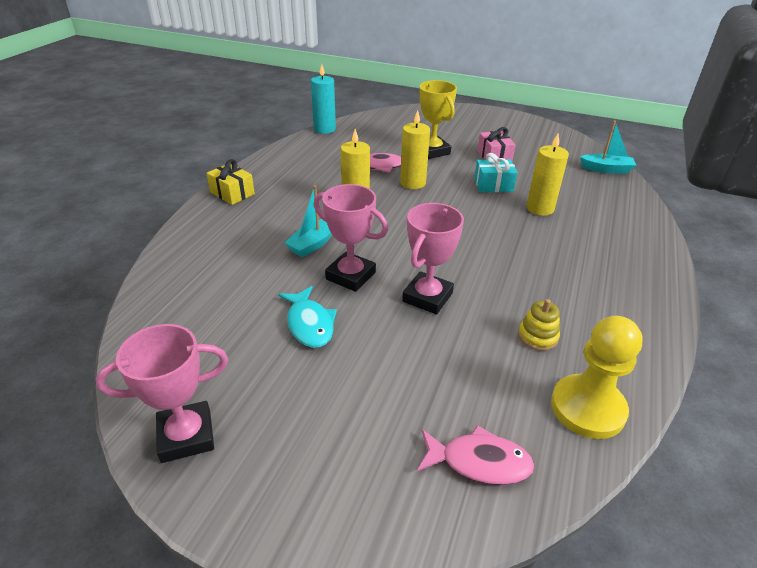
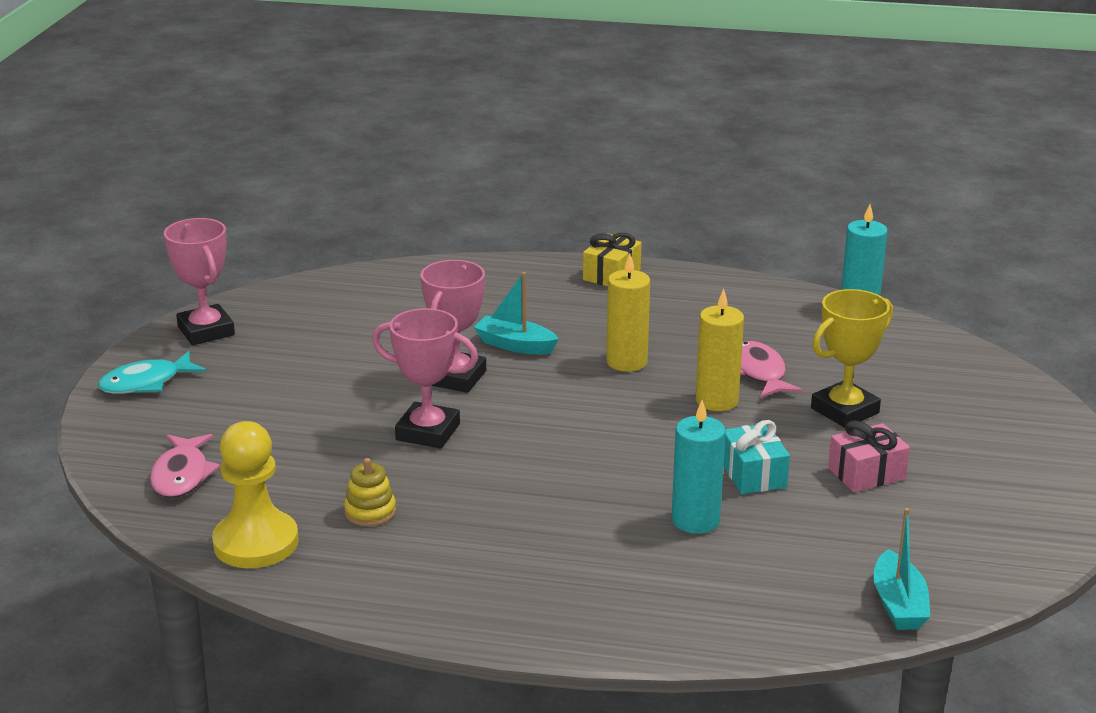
camera: 80 degrees right, 10 degrees down
turquoise fish [278,286,337,348] -> turquoise fish moved to [98,351,206,394]
yellow candle [527,134,569,216] -> turquoise candle [672,400,726,534]

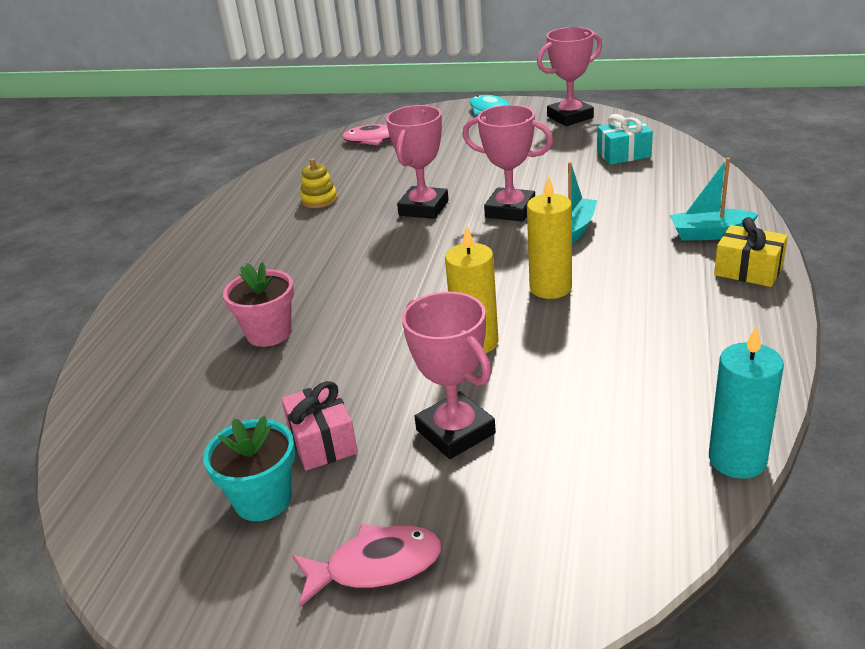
camera: 95 degrees right, 5 degrees up
yellow pawn [212,421,299,568] -> none
turquoise candle [672,400,726,534] -> pink flower pot [223,262,294,347]
turquoise gift [724,420,790,494] -> turquoise gift moved to [597,114,653,165]
pink fish [740,341,802,398] -> pink fish moved to [292,524,442,608]
yellow trophy [811,289,893,428] -> pink trophy [402,292,496,459]
turquoise boat [873,508,930,630] -> turquoise boat moved to [670,158,759,241]
none -> turquoise flower pot [203,416,295,521]

